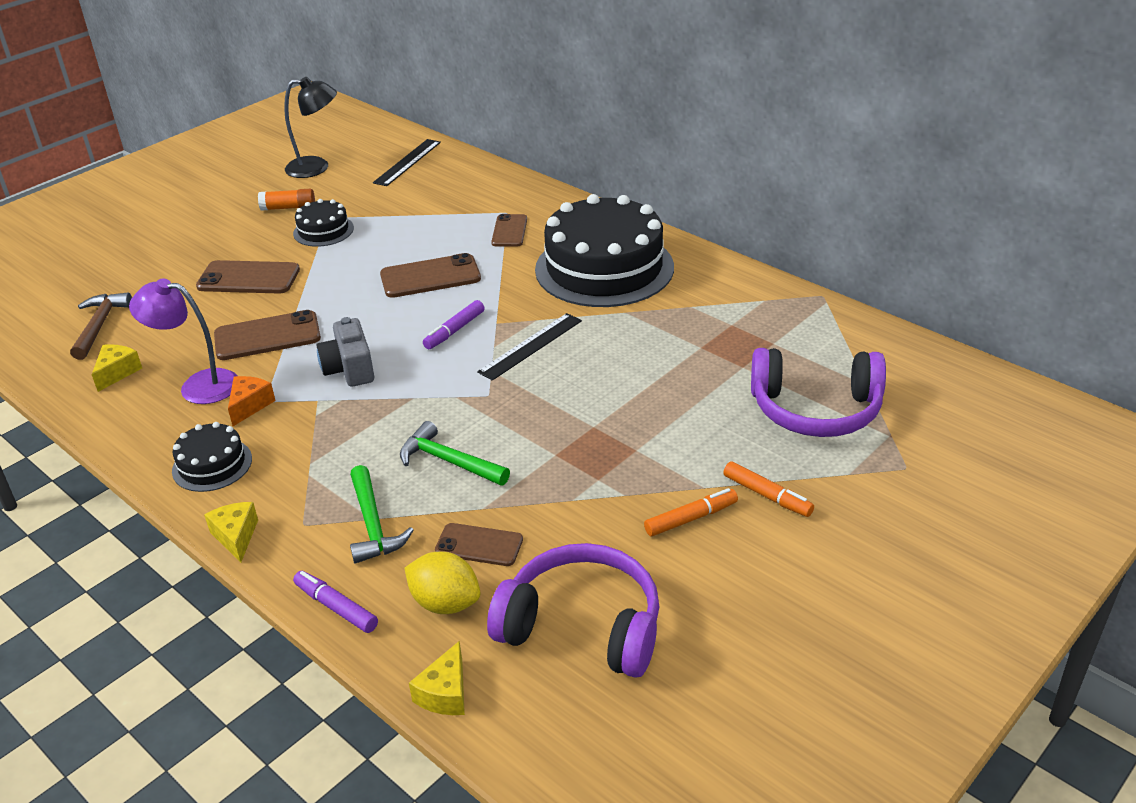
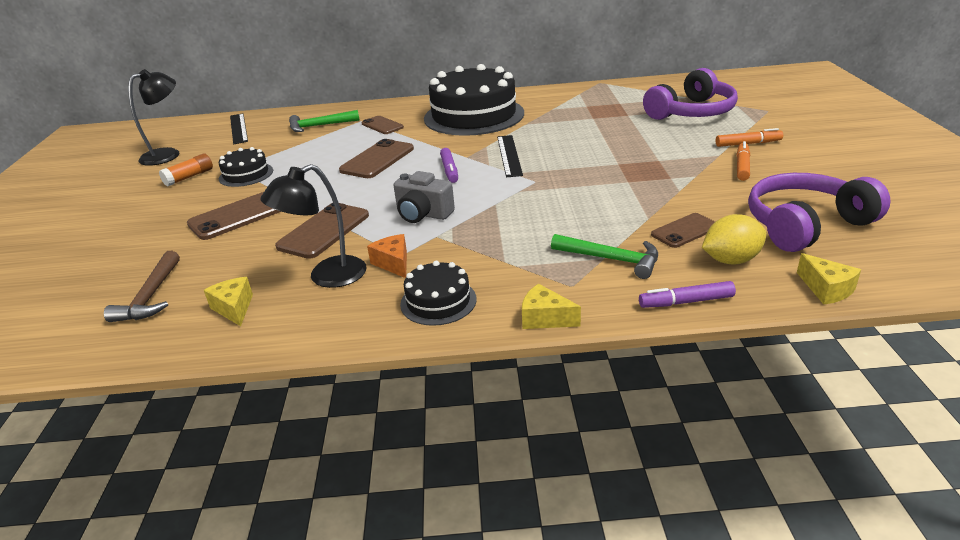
camera: 45 degrees left, 5 degrees down
brown hammer [70,293,132,360] -> brown hammer turned 135 degrees counterclockwise [104,251,180,322]
purple lamp [129,278,237,404] -> black lamp [261,164,367,288]
green hammer [400,421,510,486] -> green hammer moved to [289,110,360,132]

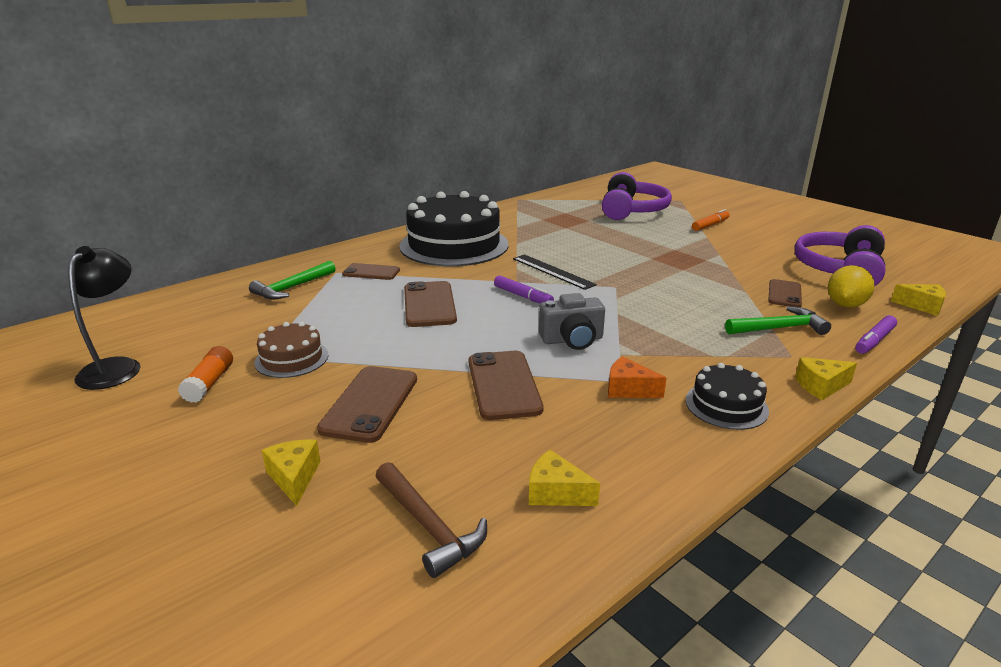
camera: 40 degrees left, 5 degrees down
black cake [219,147,273,187] -> brown cake [254,322,328,378]
black ruler [230,113,248,144] -> none
black lamp [261,164,367,288] -> none
orange marker [737,141,750,181] -> none
none -> yellow cheese [262,440,320,506]

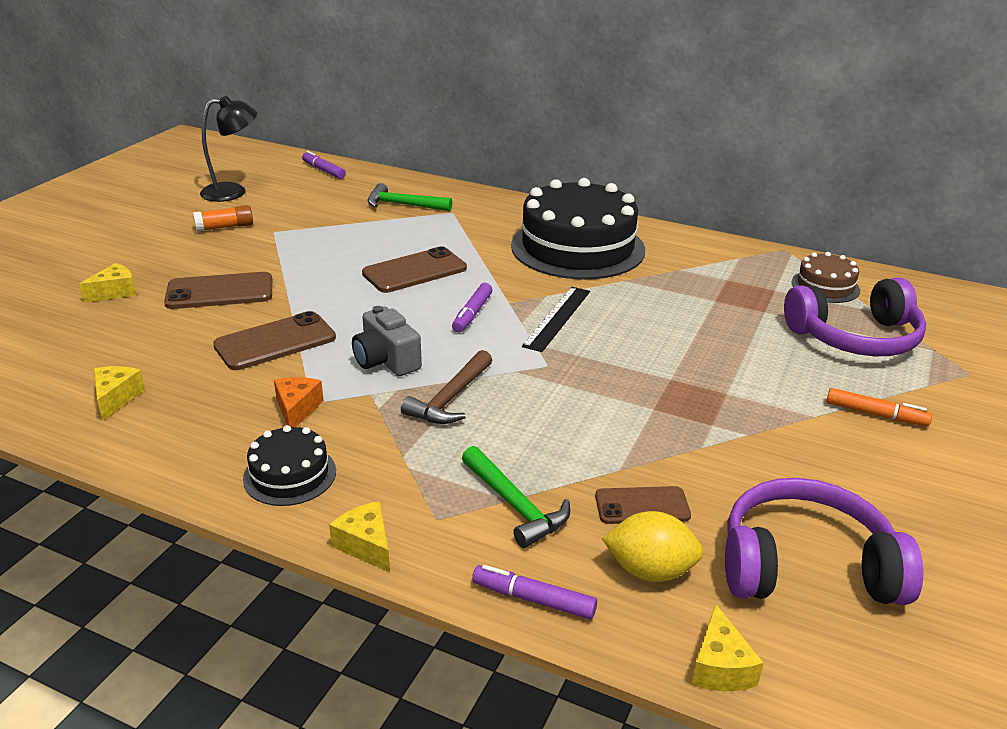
camera: 65 degrees right, 5 degrees up
brown cake [254,322,328,378] -> brown cake moved to [791,252,860,303]
brown phone [342,263,400,280] -> none
brown hammer [376,462,487,578] -> brown hammer moved to [401,350,492,424]
none -> purple marker [302,151,346,179]

